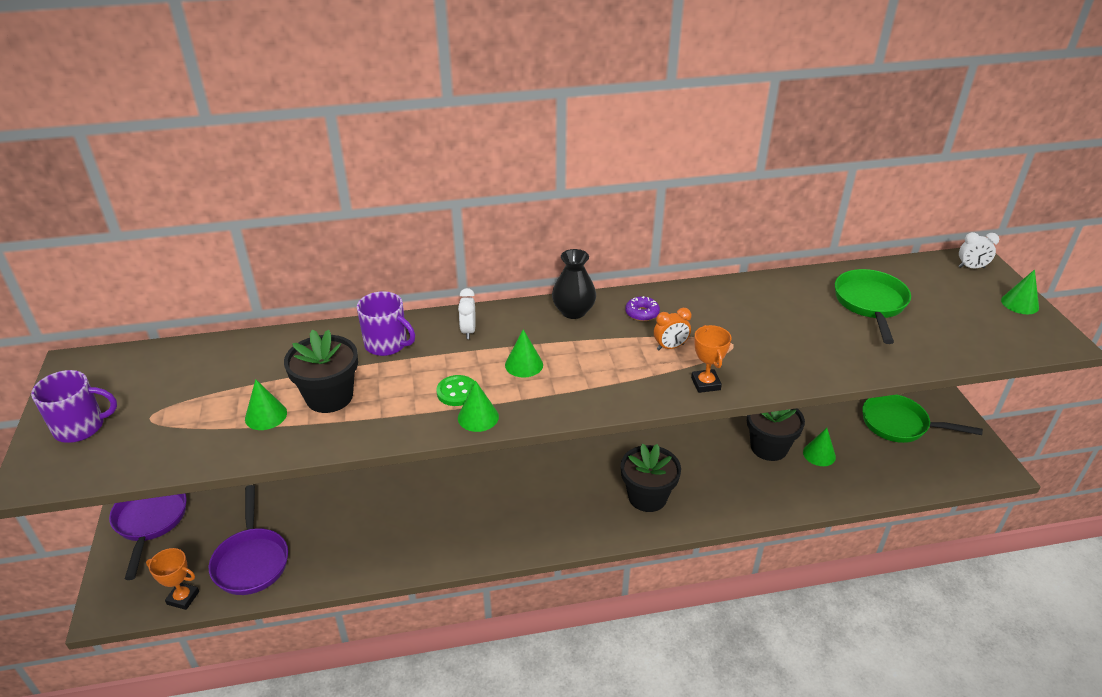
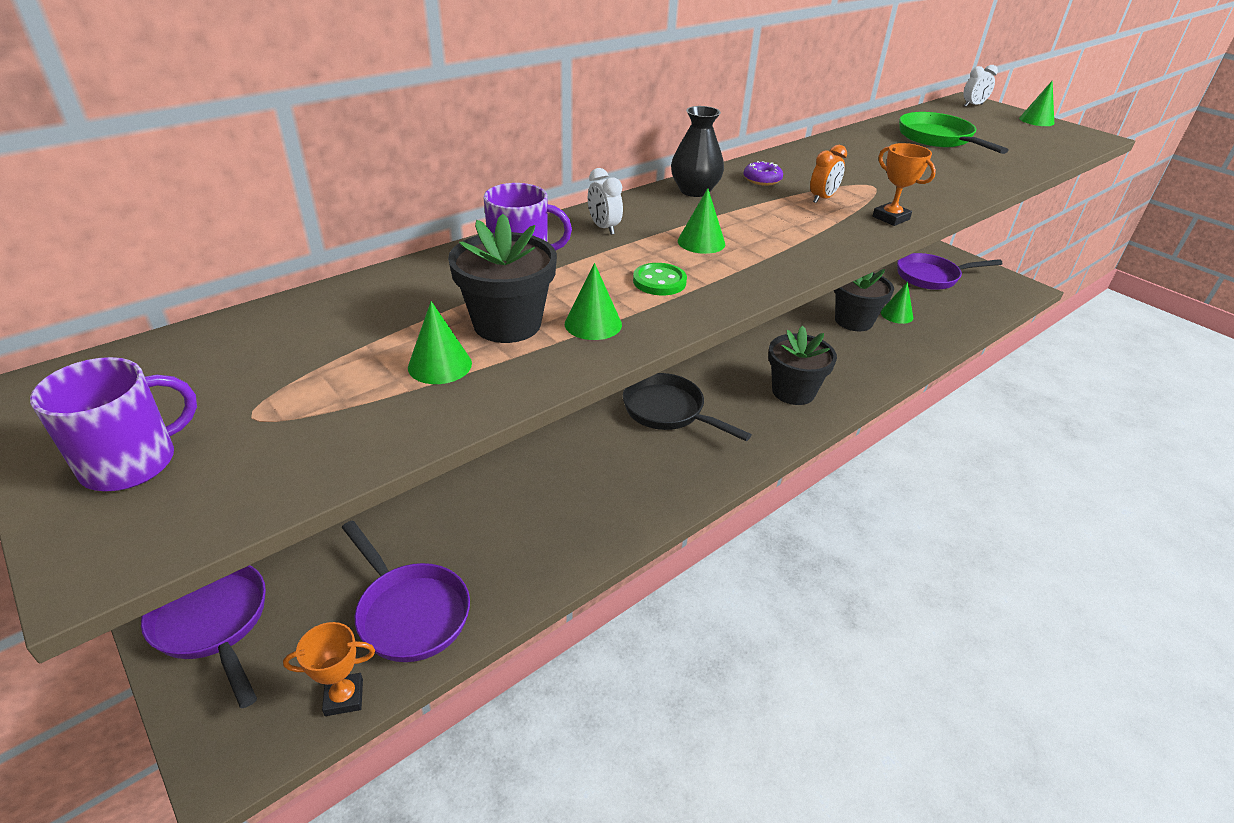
camera: 30 degrees left, 0 degrees up
green cone [458,381,499,432] -> green cone moved to [565,263,622,340]
green pan [862,395,983,443] -> purple pan [897,253,1003,290]
none -> black pan [623,373,752,441]

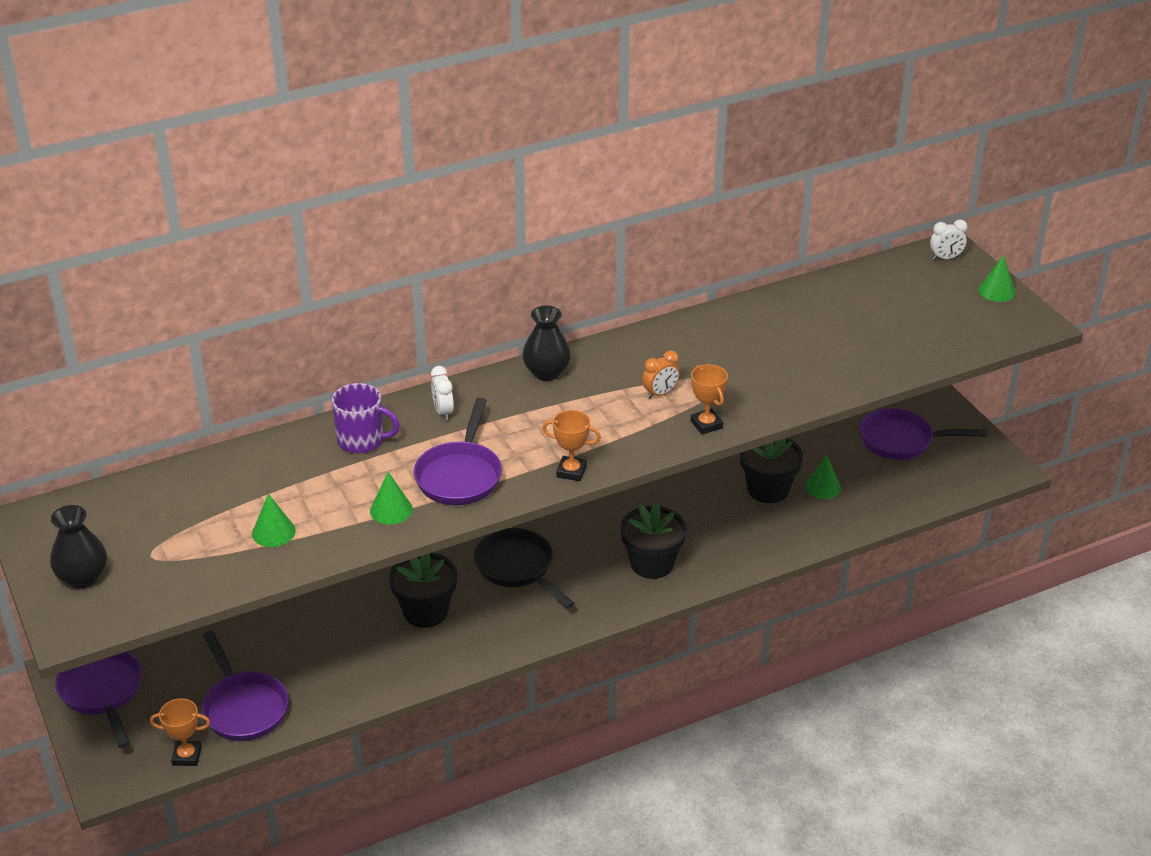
camera: 15 degrees right, 0 degrees up
purple mug [30,357,197,491] -> black vase [50,505,107,588]
black flower pot [448,214,557,343] -> black flower pot moved to [389,553,457,628]
green button [633,263,687,295] -> purple pan [414,398,502,505]
green cone [678,188,725,254] -> none
purple donut [744,161,783,186] -> none
green pan [899,112,1009,154] -> none
none -> orange trophy [542,410,601,481]

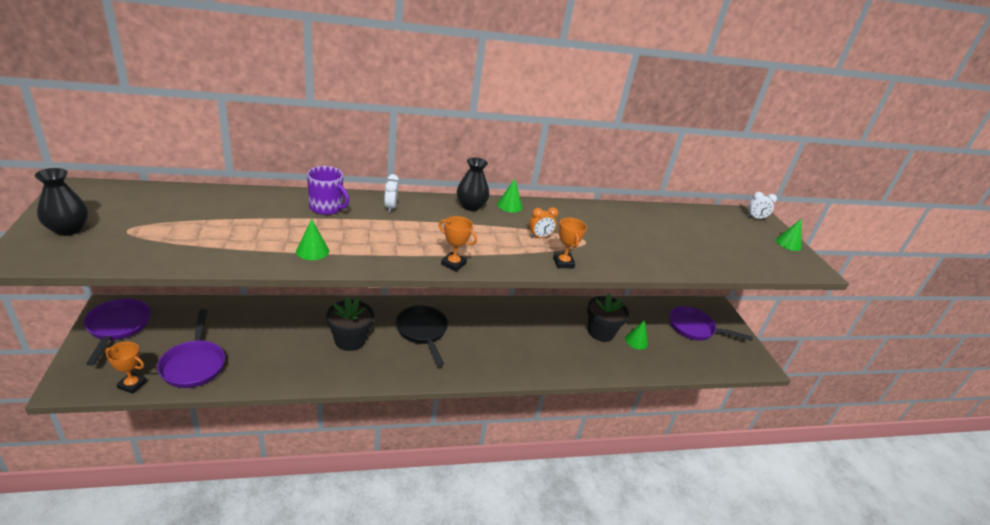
camera: 10 degrees right, 5 degrees down
green cone [252,494,296,547] -> green cone moved to [497,179,523,212]
purple pan [414,398,502,505] -> none
black flower pot [620,502,687,579] -> none

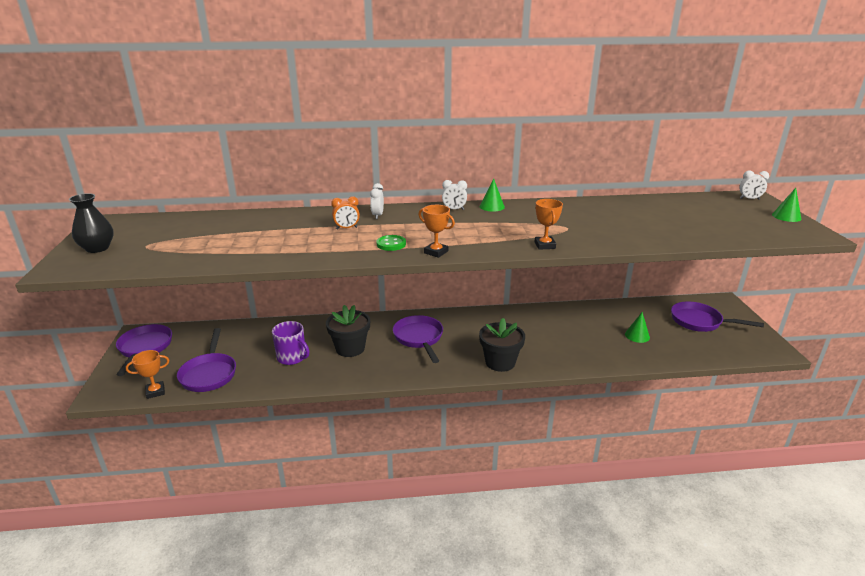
camera: 10 degrees right, 5 degrees down
orange trophy [105,342,147,394] -> orange trophy turned 45 degrees counterclockwise [126,350,169,399]
green cone [296,219,329,260] -> none
purple mug [307,166,349,215] -> purple mug moved to [272,321,309,365]
black pan [396,305,448,366] -> purple pan [393,315,443,363]
black vase [457,157,490,211] -> white clock [442,180,467,210]
orange clock [529,207,558,238] -> orange clock moved to [331,196,360,230]
black flower pot [587,293,629,342] -> black flower pot moved to [479,318,525,372]
none -> green button [377,235,406,251]

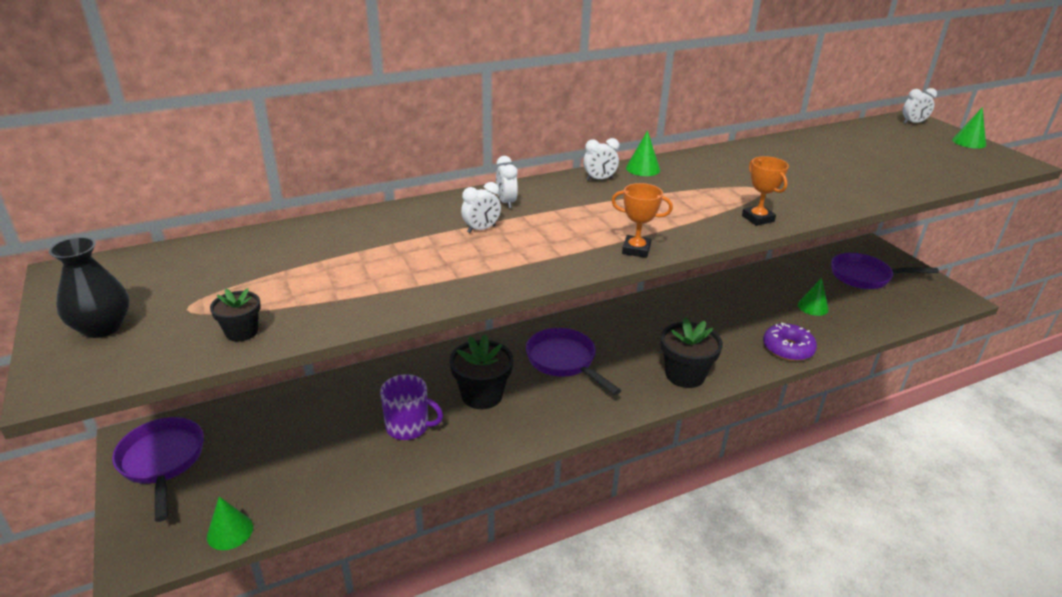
camera: 20 degrees left, 5 degrees up
orange trophy [126,350,169,399] -> green cone [207,497,253,550]
purple pan [177,328,236,392] -> none
orange clock [331,196,360,230] -> white clock [461,182,501,233]
green button [377,235,406,251] -> none
none -> black flower pot [210,288,261,342]
none -> purple donut [763,323,817,361]

